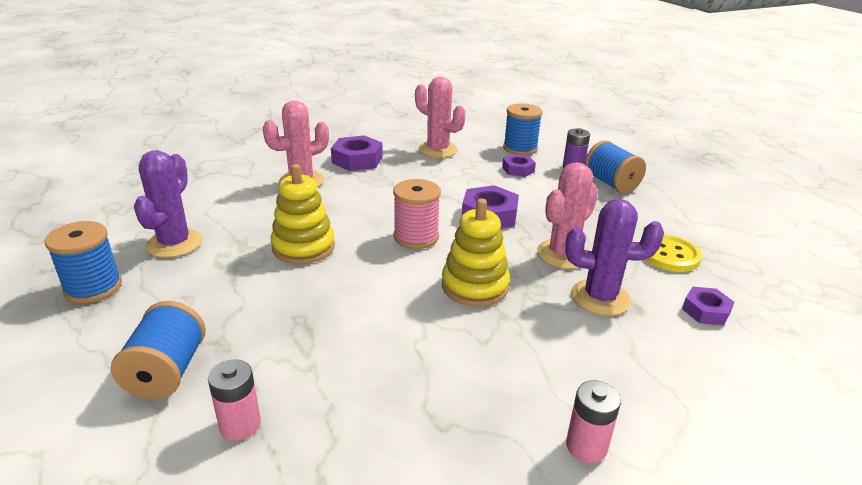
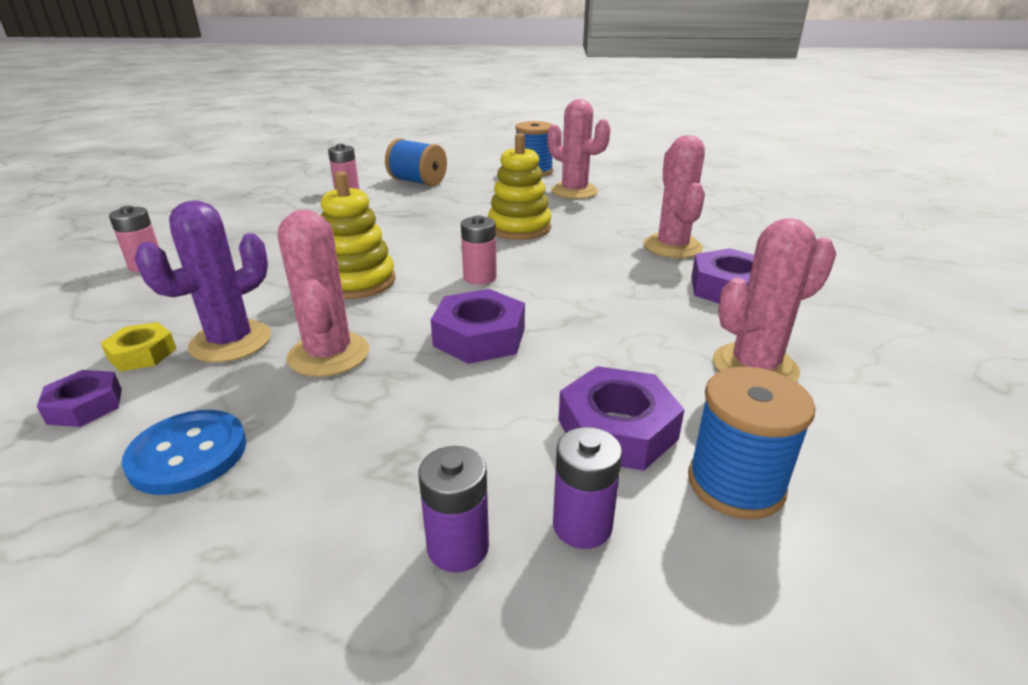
camera: 120 degrees right, 0 degrees up
purple cactus [134,150,203,258] -> pink cactus [547,99,610,199]
pink spool [393,179,441,249] -> pink battery [461,215,497,285]
purple nut [502,154,536,177] -> purple nut [558,366,685,471], size x1.62
blue spool [585,140,646,193] -> purple battery [418,446,489,573]
yellow button [645,235,702,272] -> blue button [122,410,246,495]
none -> yellow nut [101,322,177,371]

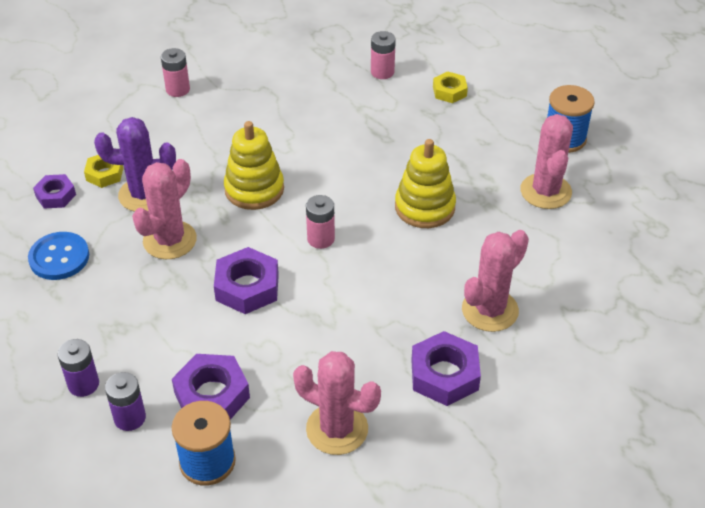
camera: 50 degrees right, 15 degrees up
blue spool [385,138,447,186] -> yellow nut [433,71,468,103]

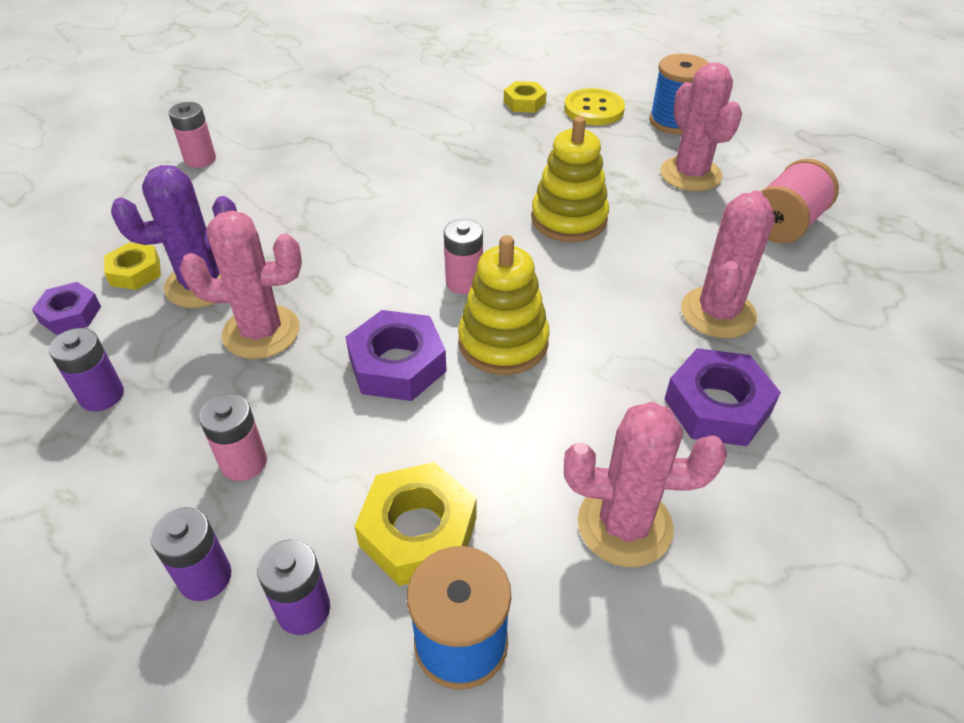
camera: 20 degrees left, 0 degrees up
blue button [28,232,89,280] -> purple battery [49,328,124,411]
pink cactus [132,159,197,259] -> pink cactus turned 75 degrees clockwise [180,210,302,359]
purple nut [172,354,250,419] -> yellow nut [354,462,477,586]
yellow stacking toy [224,121,284,210] -> yellow stacking toy moved to [458,235,550,375]
pink battery [371,31,396,79] -> pink battery moved to [199,394,267,481]
none -> yellow button [564,88,625,125]
none -> pink spool [761,159,839,243]

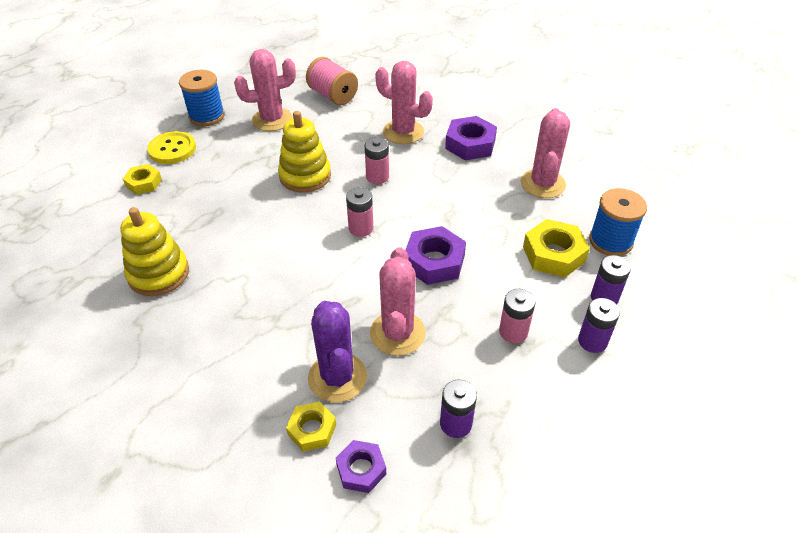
camera: 85 degrees left, 0 degrees up
pink battery [169,102,216,168] -> pink battery moved to [365,137,389,184]
yellow stacking toy [458,235,550,375] -> yellow stacking toy moved to [120,207,189,296]

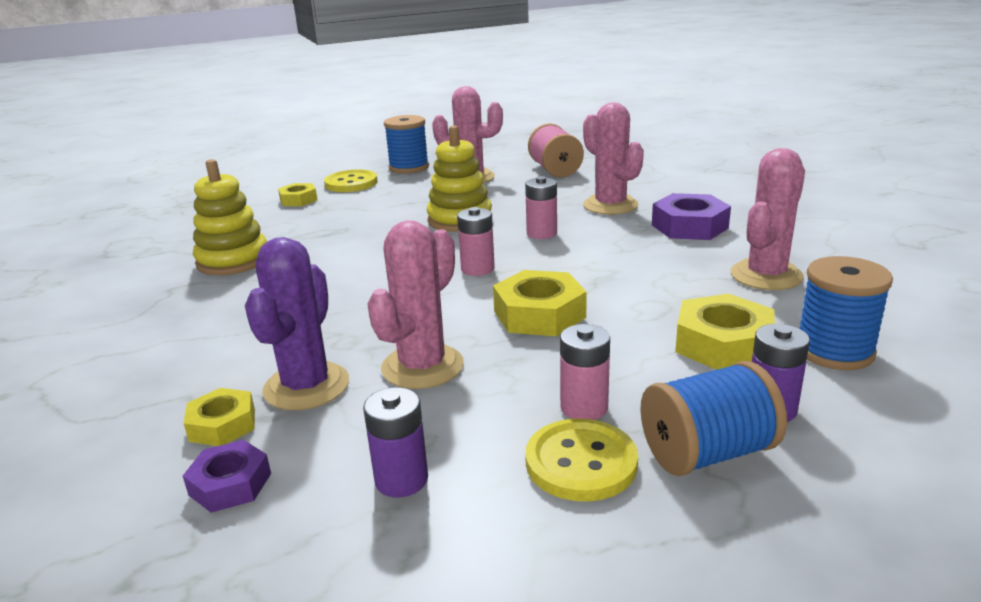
camera: 30 degrees right, 20 degrees down
purple nut [405,226,466,285] -> yellow nut [493,270,587,336]
purple battery [578,298,620,353] -> blue spool [640,361,787,476]
none -> yellow button [525,419,638,502]

